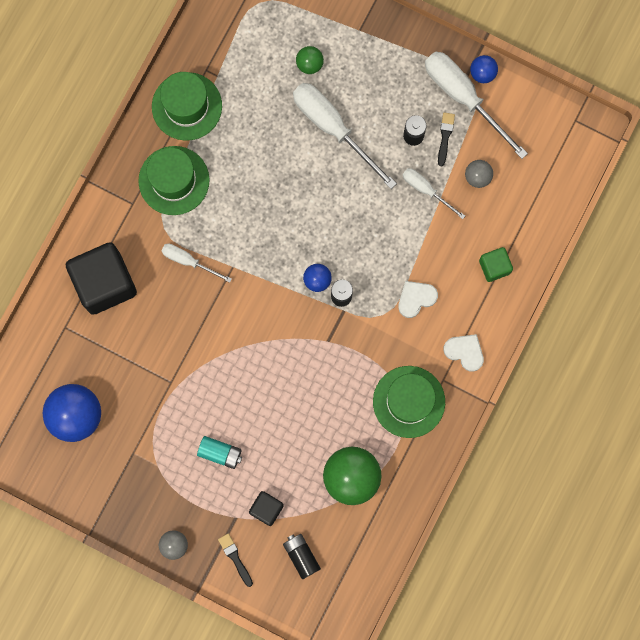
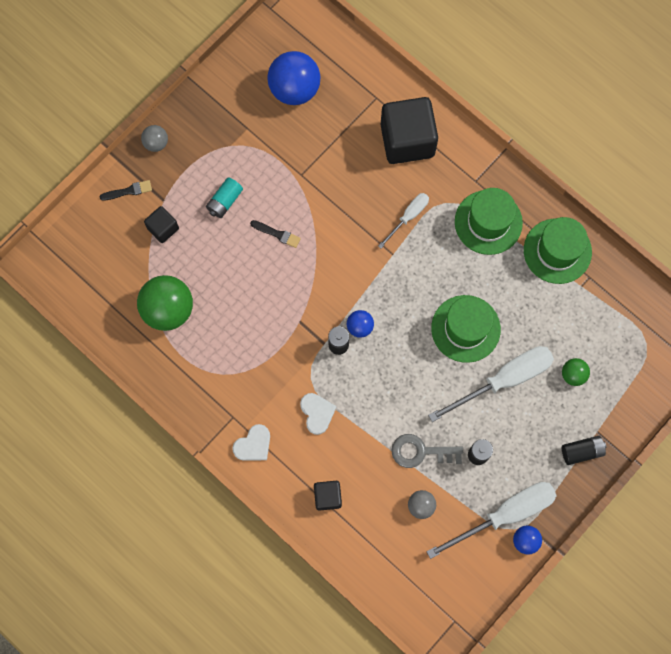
camera: 105 degrees right, 5 degrees down
black battery [283,534,321,579] -> black battery moved to [562,436,606,465]
green hat [373,366,445,438] -> green hat moved to [431,295,501,363]
white screwdriver [403,168,465,219] -> grey key [391,434,463,468]
black brush [438,112,455,166] -> black brush moved to [250,220,301,248]
green cube [479,247,513,282] -> black cube [314,481,342,511]

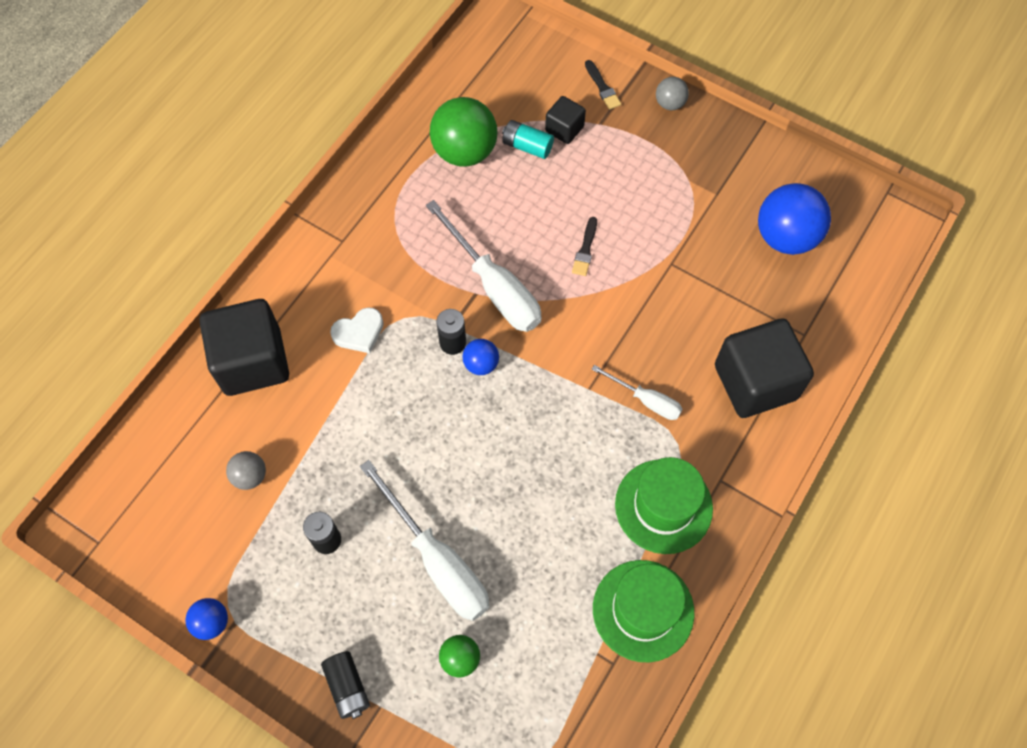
camera: 80 degrees right, 10 degrees down
turquoise battery [206,177,243,218] -> turquoise battery moved to [502,120,554,159]
white heart [232,424,270,461] -> none
black cube [314,481,342,511] -> black cube [199,299,289,396], size x2.02
grey key [391,434,463,468] -> none
white screwdriver [426,482,557,559] -> white screwdriver moved to [426,200,541,332]
green hat [431,295,501,363] -> none

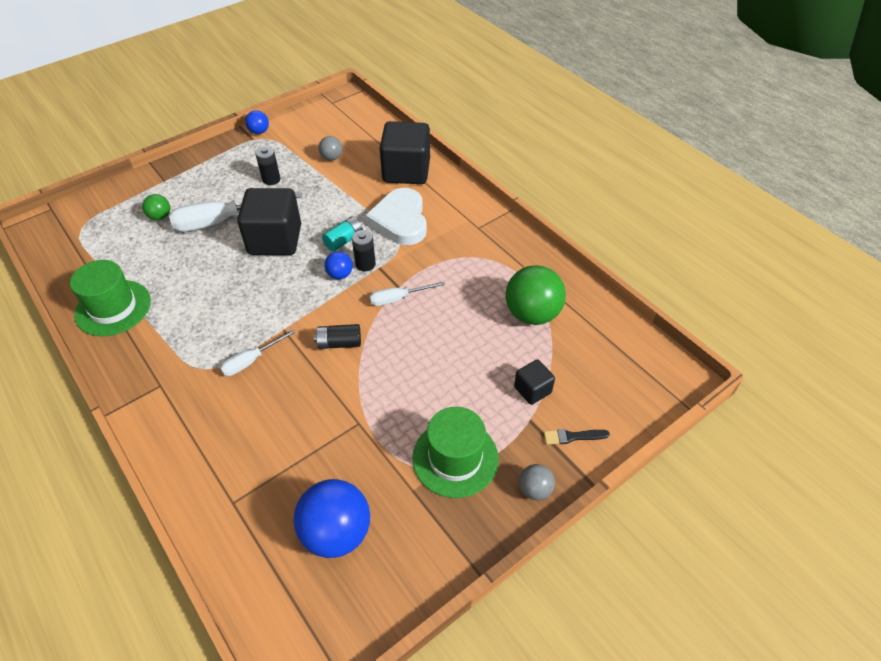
camera: 110 degrees right, 15 degrees down
black battery [321,651,370,719] -> black battery moved to [314,324,361,349]
white heart [330,307,384,353] -> white heart [365,188,427,245], size x1.84
white screwdriver [426,200,541,332] -> white screwdriver [370,281,445,306], size x0.54
turquoise battery [502,120,554,159] -> turquoise battery moved to [322,216,363,251]
black brush [572,217,597,276] -> none
green hat [615,457,713,554] -> green hat moved to [412,407,499,498]
black cube [715,318,814,418] -> black cube moved to [237,188,301,255]

